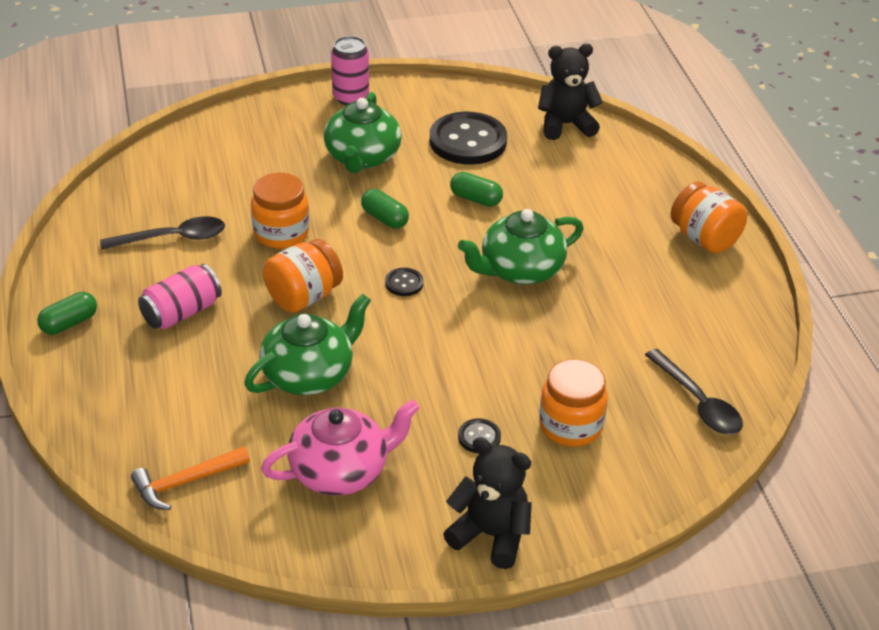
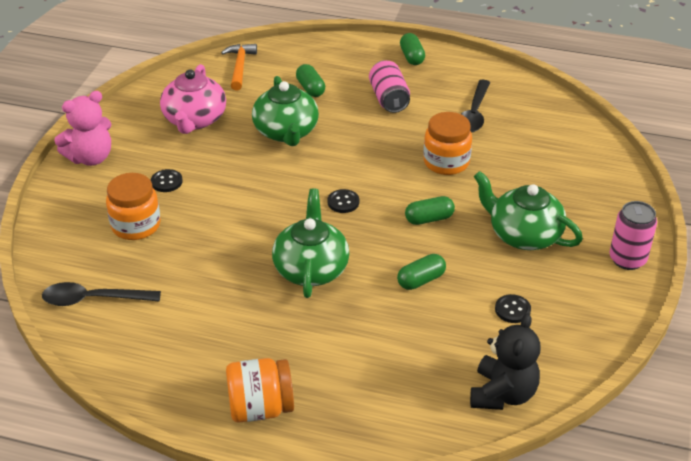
camera: 120 degrees right, 0 degrees up
orange jar [263,239,343,313] -> none
black button [430,112,507,165] -> black button [495,294,531,323], size x0.44
black teddy bear [443,437,532,569] -> pink teddy bear [54,91,111,166]
none -> green capsule [296,64,325,97]

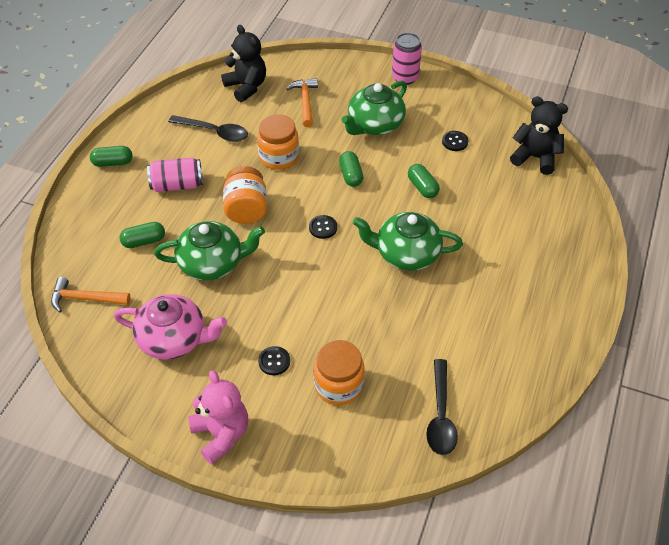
camera: 85 degrees left, 10 degrees up
orange jar [226,358,294,423] -> orange jar moved to [223,166,267,224]
none -> black teddy bear [221,25,266,102]
none -> orange hammer [286,78,318,127]

